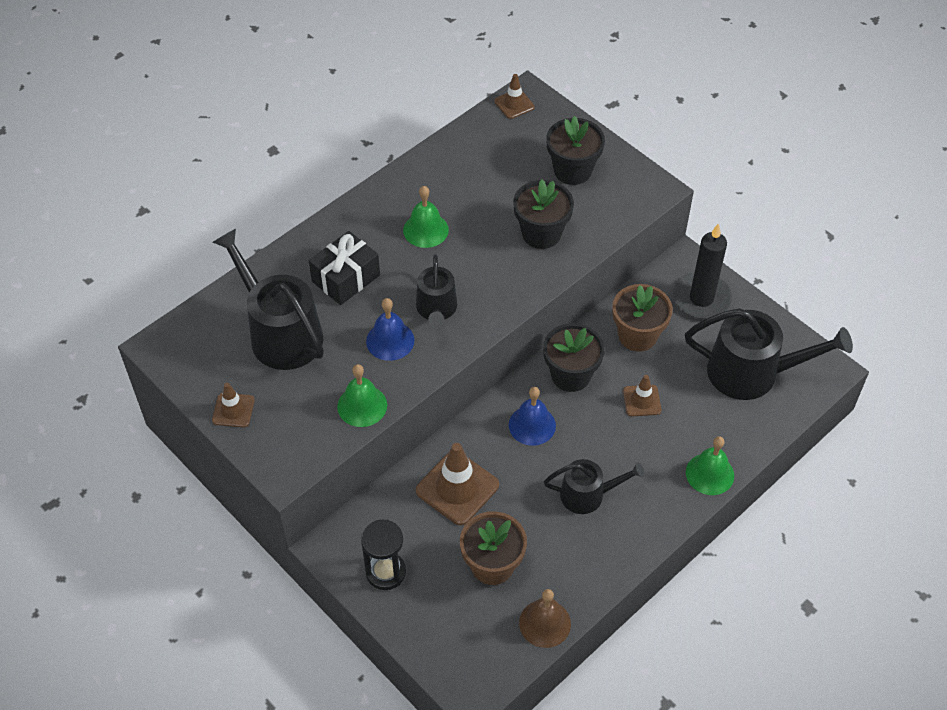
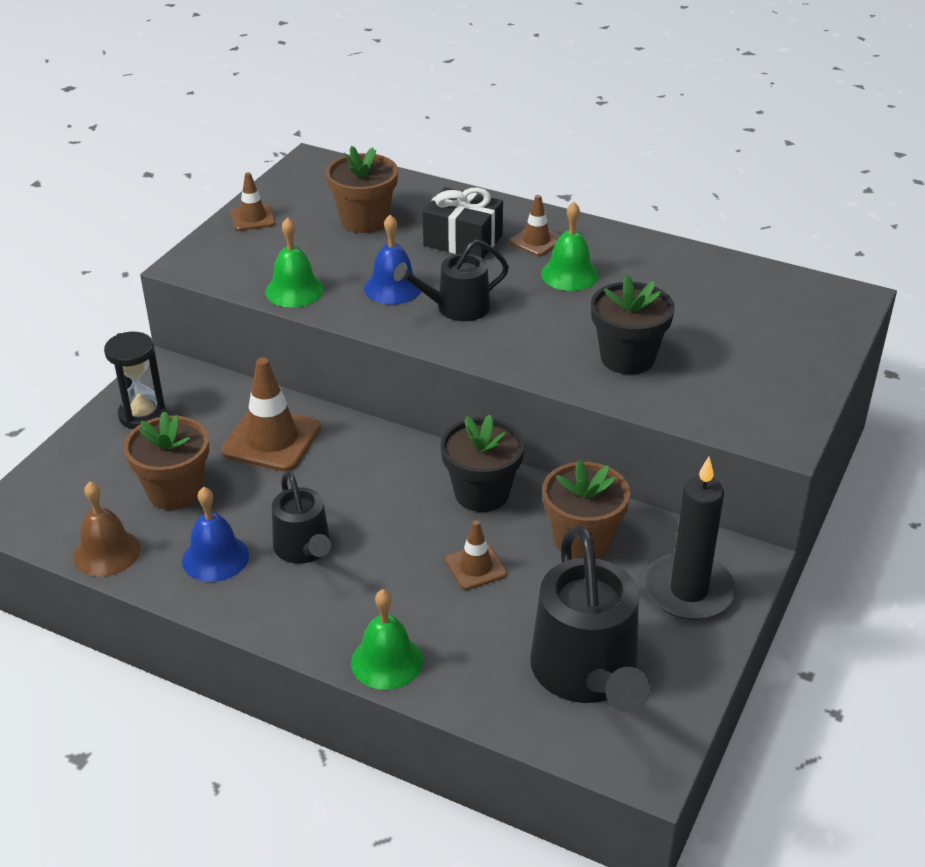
camera: 70 degrees right, 15 degrees down
black watering can [213,229,324,370] -> brown flower pot [326,146,398,233]
brown traffic cone [494,74,535,119] -> brown traffic cone moved to [510,195,561,256]
blue bell [509,387,556,446] -> blue bell moved to [182,487,249,582]
black flower pot [546,116,605,185] -> none

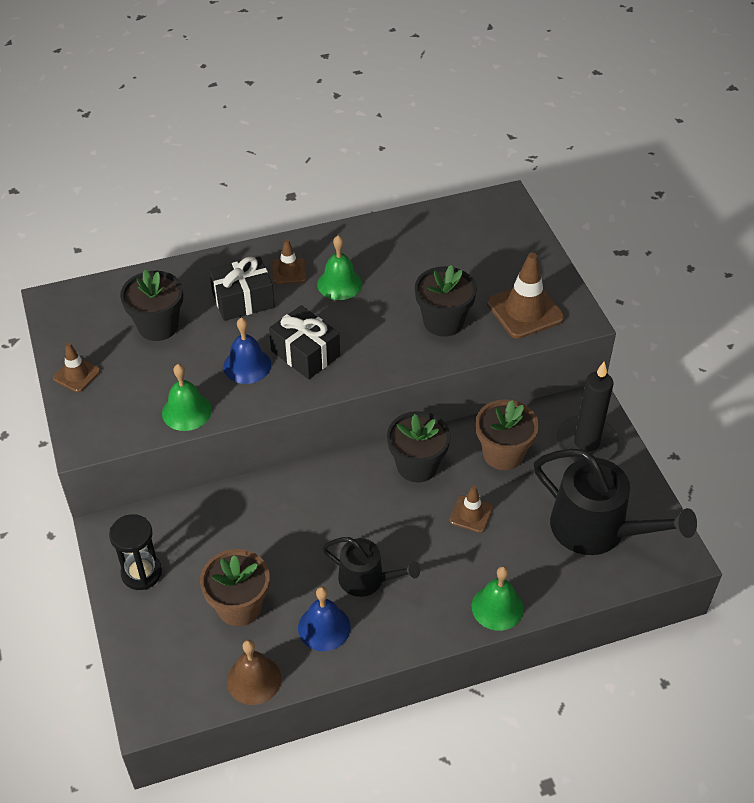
camera: 45 degrees left, 10 degrees up
brown traffic cone [221,357,321,472] -> brown traffic cone moved to [487,252,565,339]
brown flower pot [326,146,398,233] -> black flower pot [120,270,183,341]
black watering can [394,240,509,321] -> black gift [269,305,340,379]

